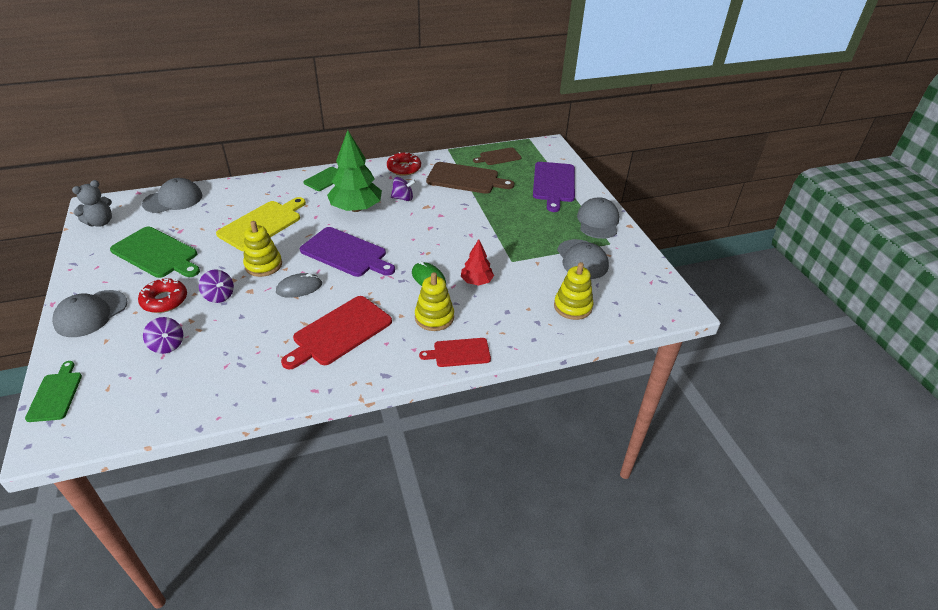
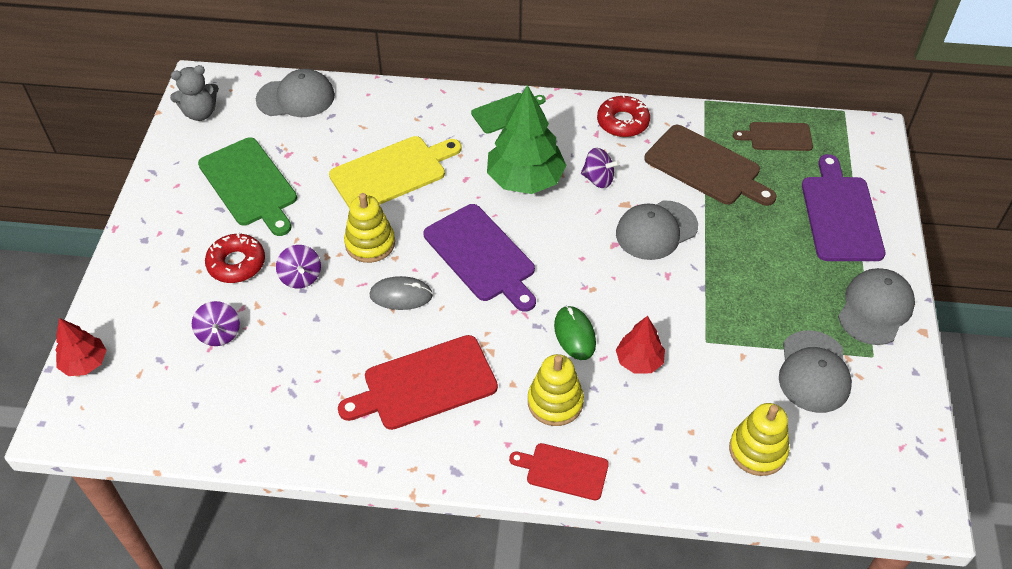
camera: 25 degrees right, 10 degrees up
green cutting board [25,361,82,422] -> red tree [55,318,107,376]
grey cap [52,290,127,337] -> grey cap moved to [616,200,698,260]
purple cutting board [533,162,575,212] -> purple cutting board turned 150 degrees clockwise [802,154,885,261]

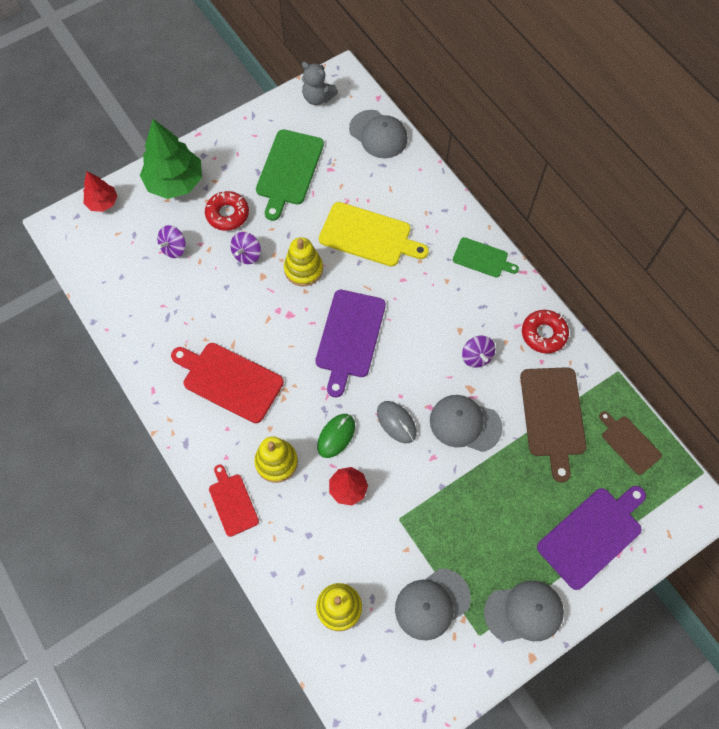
camera: 50 degrees right, 15 degrees up
grey mouse [370,276,433,310] -> grey mouse moved to [377,401,417,443]
green tree [487,85,567,194] -> green tree moved to [140,119,202,199]

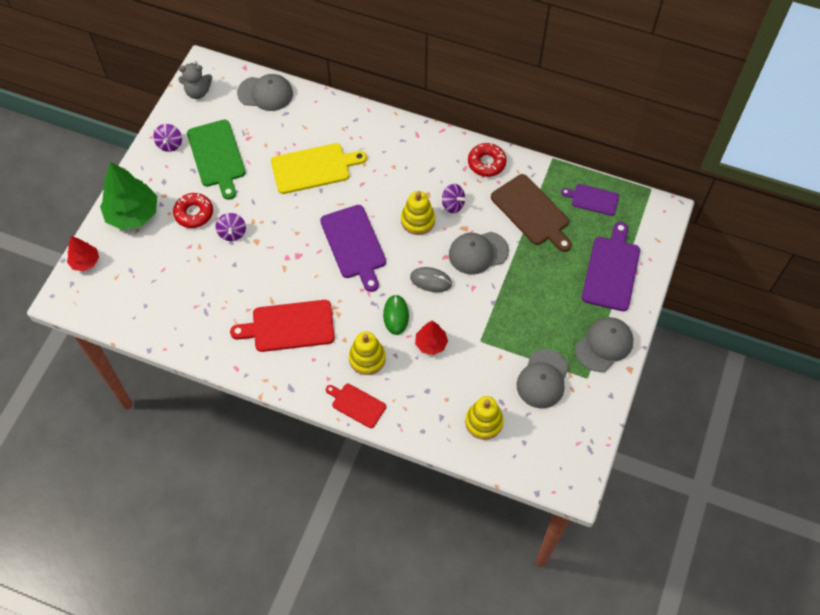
camera: 35 degrees left, 5 degrees down
purple spinning top [157,225,186,258] -> purple spinning top moved to [153,124,182,152]
yellow stacking toy [284,237,323,286] -> yellow stacking toy moved to [401,191,435,235]
green cutting board [453,237,519,278] -> none
brown cutting board [599,411,662,475] -> purple cutting board [561,184,619,216]

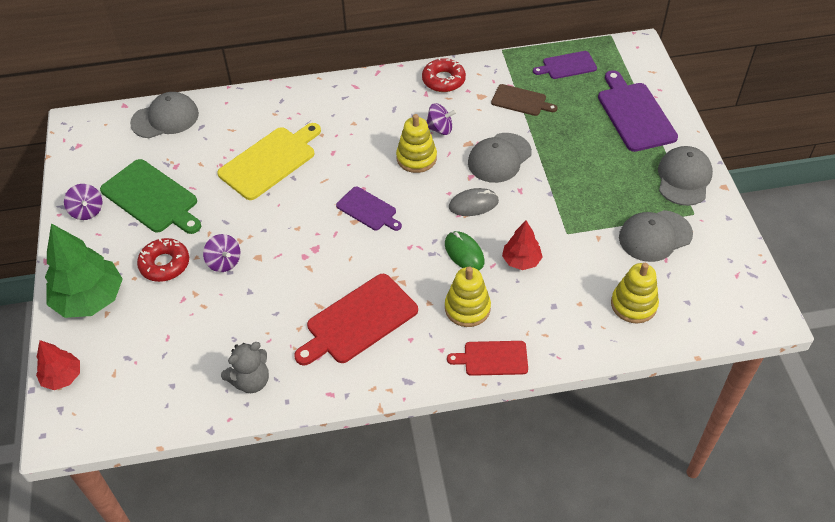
camera: 30 degrees left, 10 degrees down
grey teddy bear [178,63,212,99] -> grey teddy bear moved to [221,342,269,393]
purple cutting board [320,205,386,292] -> purple cutting board [336,186,402,231], size x0.59
brown cutting board [491,174,572,252] -> brown cutting board [491,84,558,116], size x0.59
grey cap [517,349,569,408] -> grey cap turned 75 degrees clockwise [619,210,693,262]

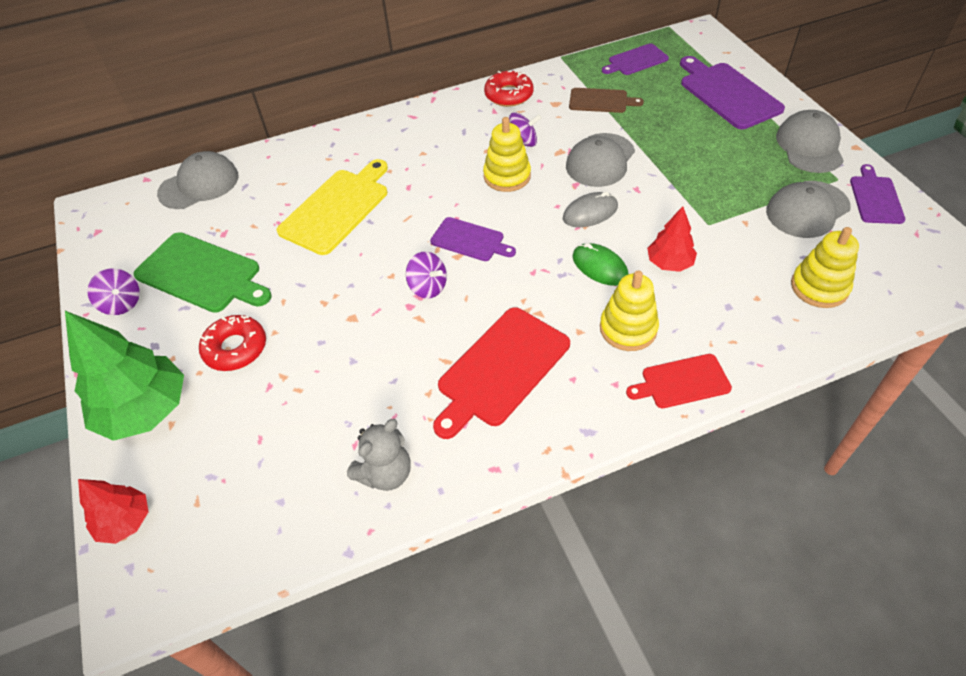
camera: 10 degrees left, 0 degrees up
purple spinning top [203,234,240,272] -> purple spinning top moved to [406,252,447,299]
none -> purple cutting board [850,164,905,224]

